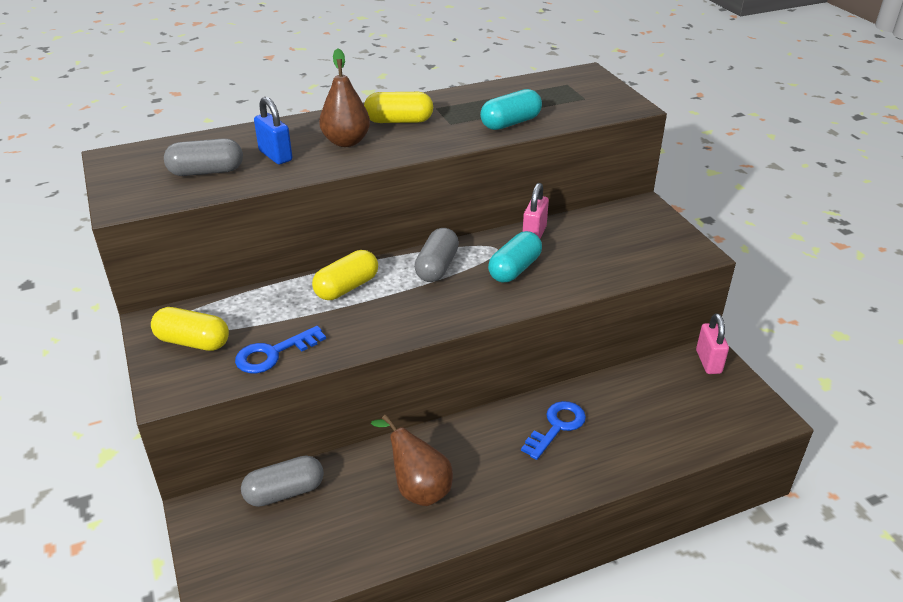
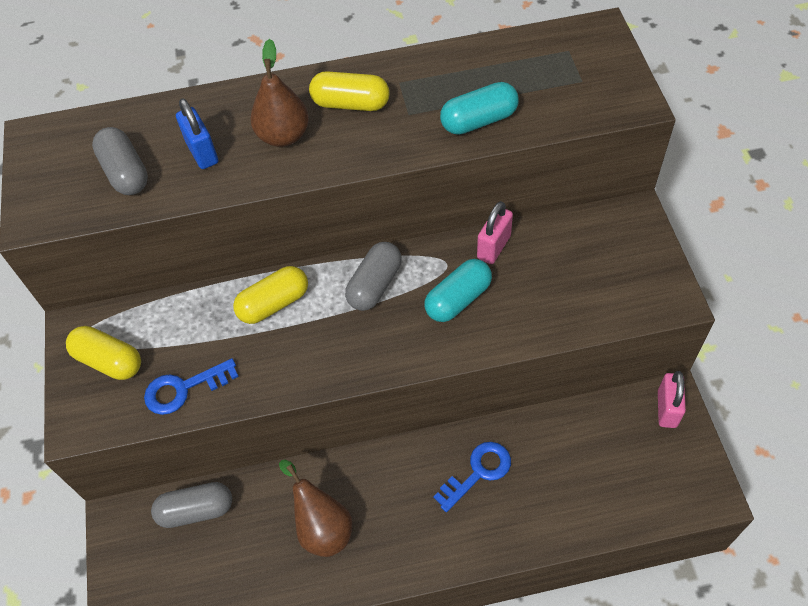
camera: 15 degrees right, 20 degrees up
grey capsule [164,138,243,176] -> grey capsule turned 60 degrees clockwise [92,127,148,195]

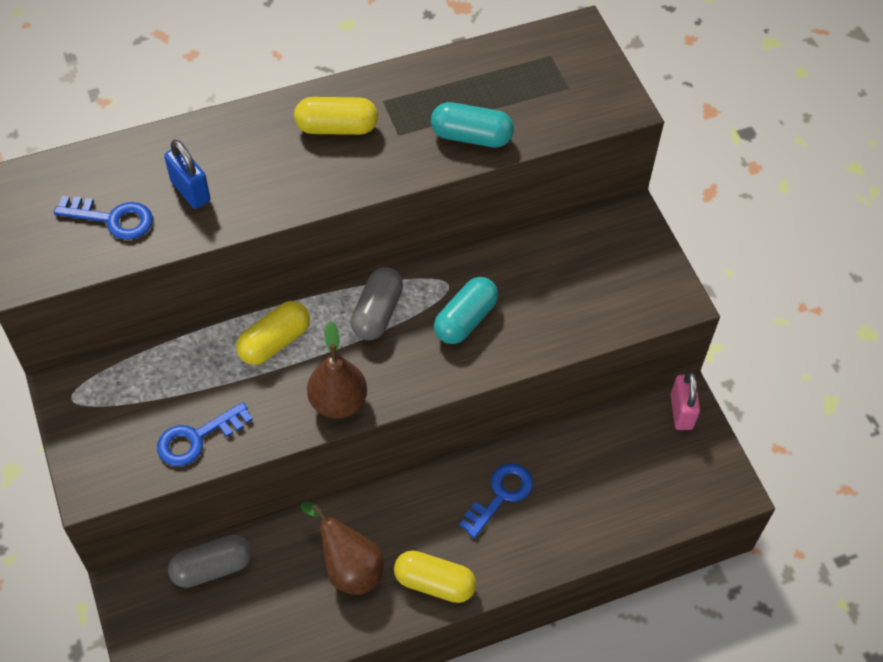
camera: 15 degrees left, 0 degrees up
yellow capsule [66,326,141,380] -> yellow capsule moved to [394,550,476,603]
grey capsule [92,127,148,195] -> blue key [54,196,153,240]
brown pear [250,39,309,147] -> brown pear moved to [307,321,367,418]
turquoise capsule [440,82,519,135] -> turquoise capsule turned 45 degrees clockwise [431,102,514,147]
pink padlock [477,201,513,264] -> none

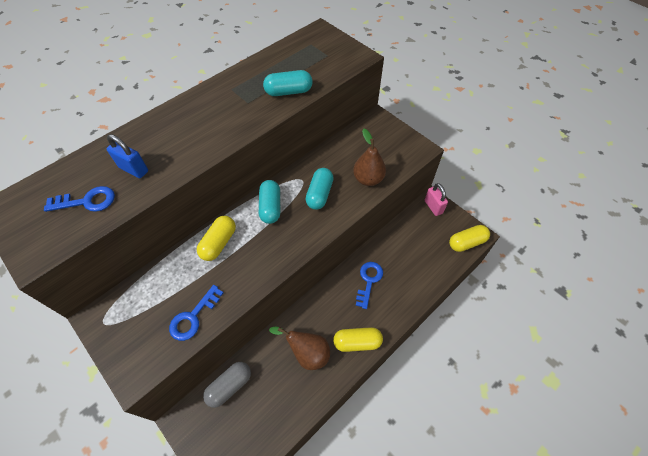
camera: 20 degrees left, 0 degrees up
yellow capsule [294,97,378,135] -> yellow capsule moved to [449,225,490,252]
brown pear [307,321,367,418] -> brown pear moved to [353,129,386,186]
grey capsule [351,267,403,340] -> turquoise capsule [259,180,280,224]

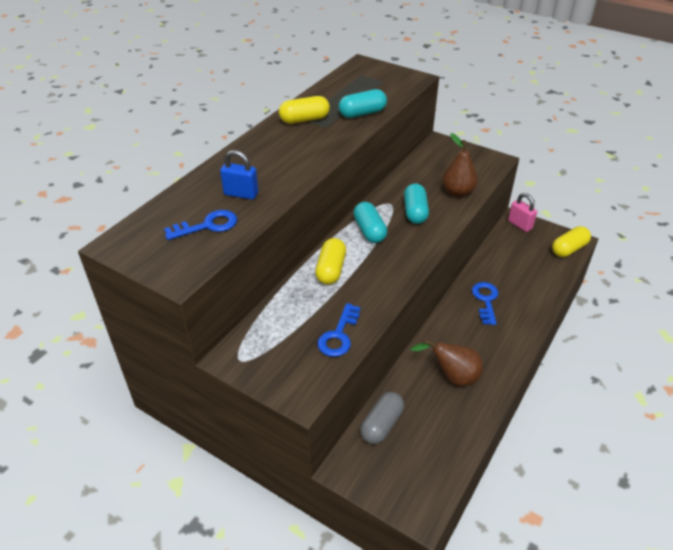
camera: 15 degrees left, 15 degrees down
yellow capsule [333,327,383,352] -> yellow capsule moved to [279,96,330,124]

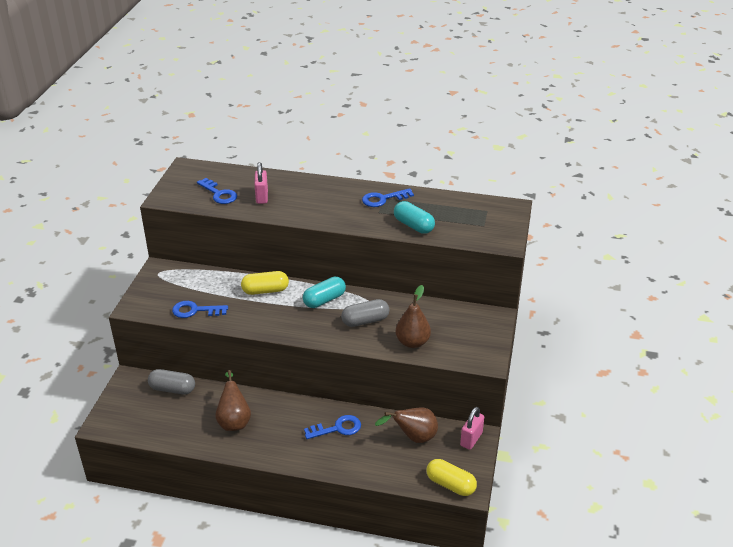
camera: 70 degrees right, 5 degrees down
blue padlock [220,150,258,200] -> pink padlock [254,162,268,204]
yellow capsule [279,96,330,124] -> blue key [362,188,414,207]
turquoise capsule [404,183,429,224] -> grey capsule [341,299,389,327]
none -> brown pear [375,408,438,443]

